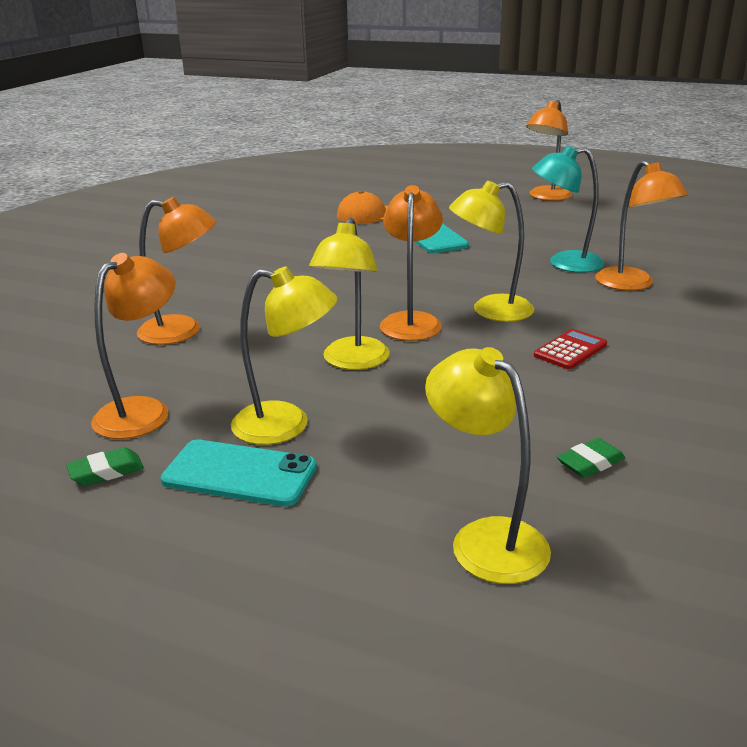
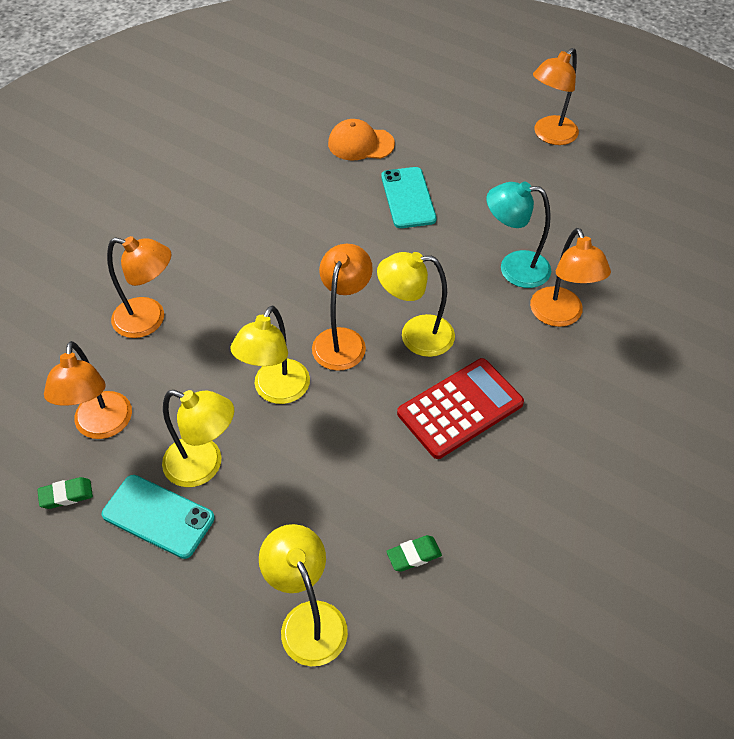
camera: 10 degrees right, 25 degrees up
orange lamp [91,253,176,439] -> orange lamp turned 135 degrees clockwise [44,341,132,439]
red calculator [534,329,607,369] -> red calculator [397,358,524,459], size x1.85

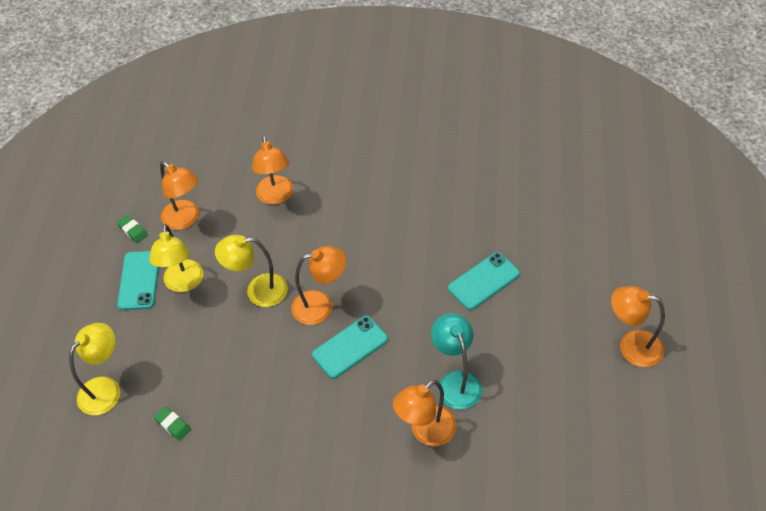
camera: 65 degrees right, 0 degrees up
orange lamp [44,341,132,439] -> orange lamp turned 105 degrees counterclockwise [160,161,199,230]
orange cap [328,119,395,160] -> none
yellow lamp [377,252,455,357] -> turquoise phone [312,316,388,379]
red calculator [397,358,524,459] -> none

